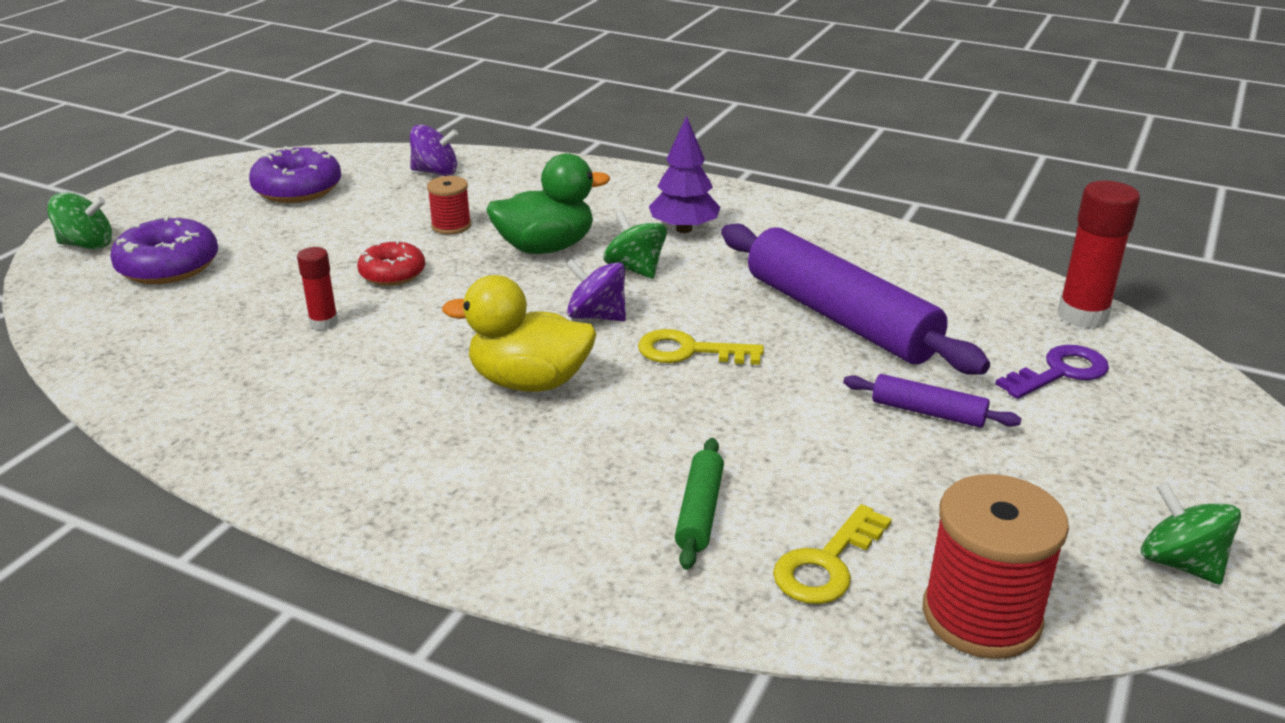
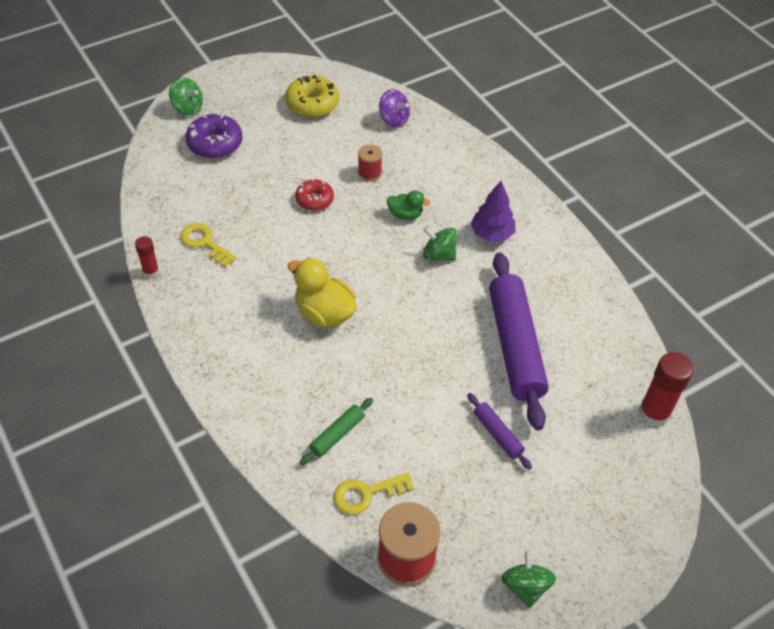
camera: 30 degrees right, 20 degrees up
purple donut [249,146,341,203] -> yellow donut [285,75,339,118]
red glue stick [297,247,338,330] -> red glue stick moved to [135,236,159,278]
green duck [486,153,610,254] -> green duck [387,190,430,220], size x0.58
purple spinning top [566,259,626,321] -> none
green spinning top [603,211,667,279] -> green spinning top turned 60 degrees counterclockwise [423,227,457,261]
yellow key [638,329,764,365] -> yellow key moved to [180,223,237,267]
purple key [996,345,1109,399] -> none

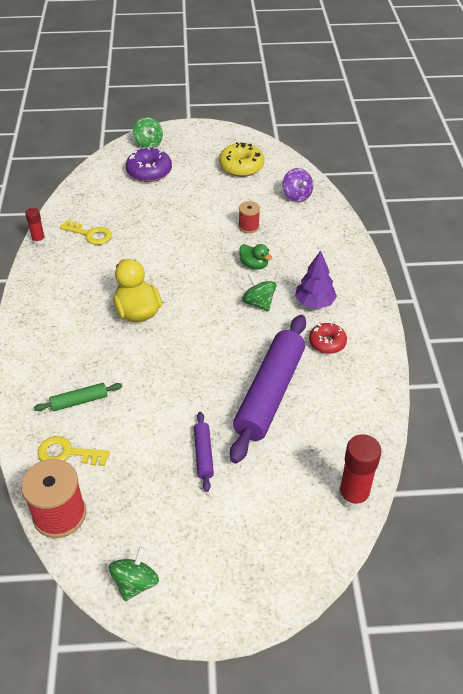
camera: 30 degrees right, 5 degrees down
yellow key [180,223,237,267] -> yellow key turned 135 degrees clockwise [60,220,112,245]
red donut [295,179,334,211] -> red donut moved to [309,323,347,354]

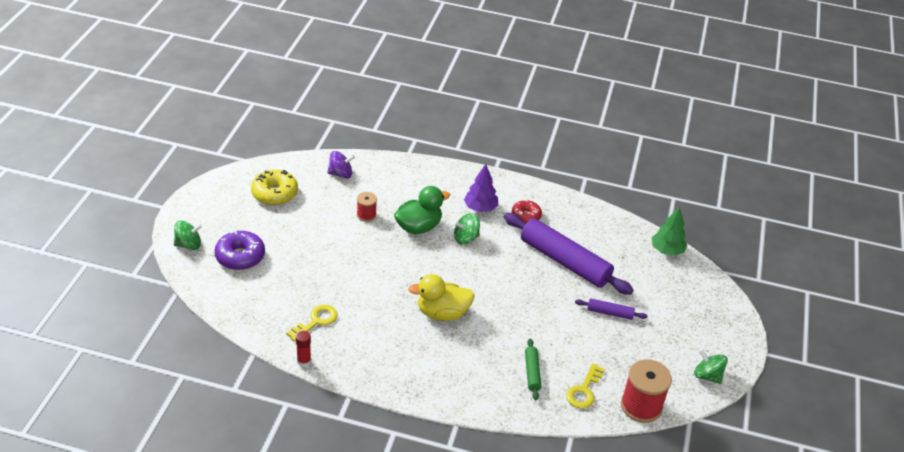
camera: 75 degrees left, 5 degrees down
green duck [239,244,272,270] -> green duck [394,186,450,234], size x1.74
red glue stick [338,434,382,510] -> green tree [652,207,687,256]

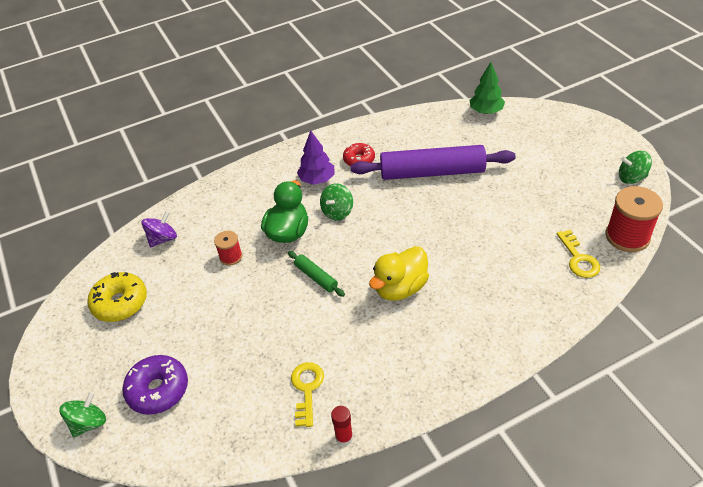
camera: 35 degrees left, 5 degrees up
green rolling pin [525,338,541,400] -> green rolling pin moved to [288,251,345,297]
purple rolling pin [575,299,648,320] -> none

